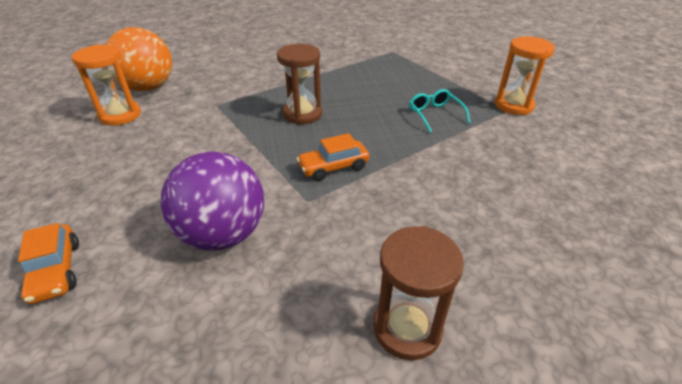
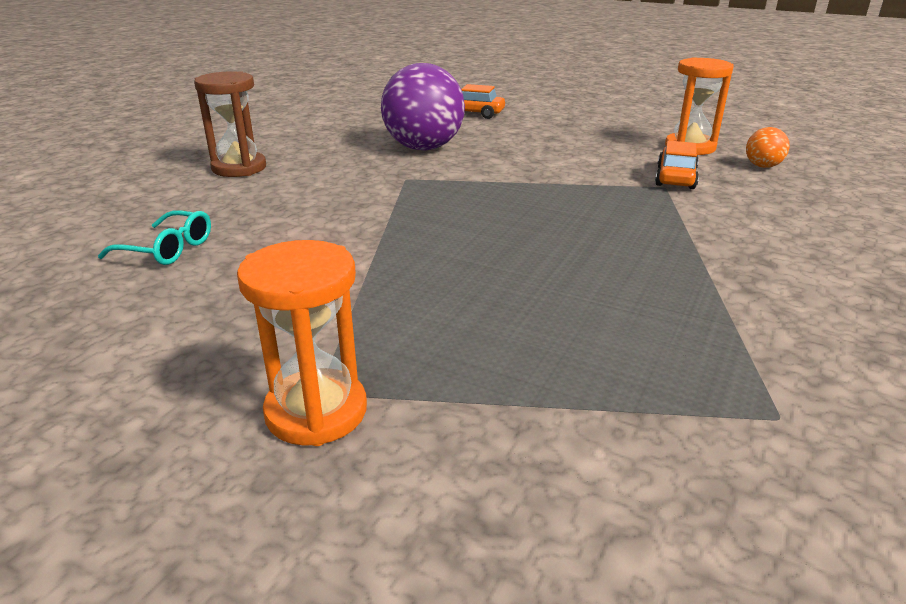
camera: 130 degrees right, 10 degrees down
orange ball [106,27,172,91] -> orange ball [746,127,790,168], size x0.45
brown hourglass [277,44,322,125] -> none
orange car [297,133,370,181] -> orange car moved to [655,141,699,189]
turquoise glasses [409,89,471,132] -> turquoise glasses moved to [98,210,211,265]

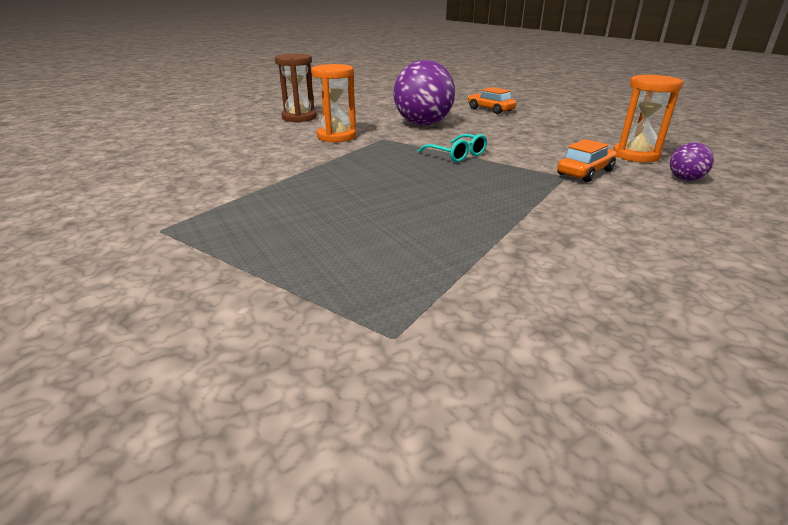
camera: 30 degrees right, 0 degrees up
turquoise glasses [98,210,211,265] -> turquoise glasses moved to [418,134,487,162]
orange hourglass [237,240,367,446] -> orange hourglass moved to [311,64,356,142]
orange ball [746,127,790,168] -> purple ball [670,142,714,181]

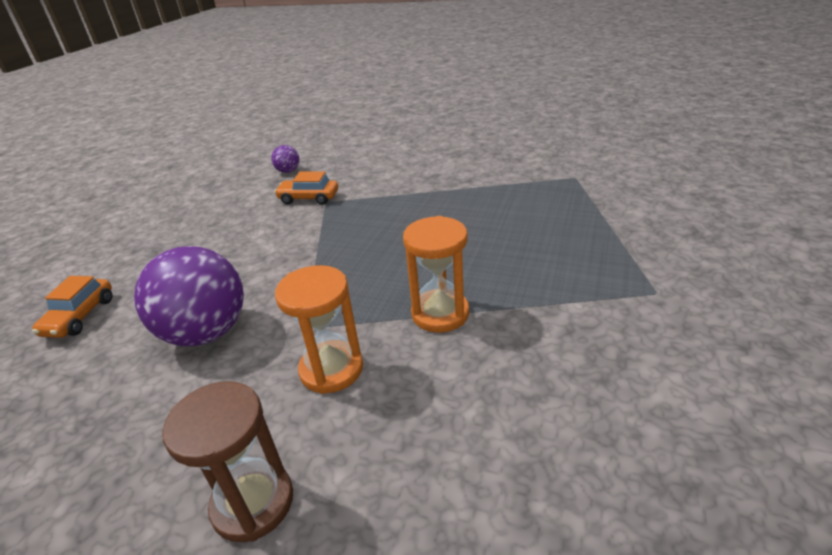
camera: 125 degrees left, 5 degrees up
turquoise glasses [418,134,487,162] -> none
orange hourglass [613,75,683,162] -> orange hourglass moved to [403,216,469,333]

